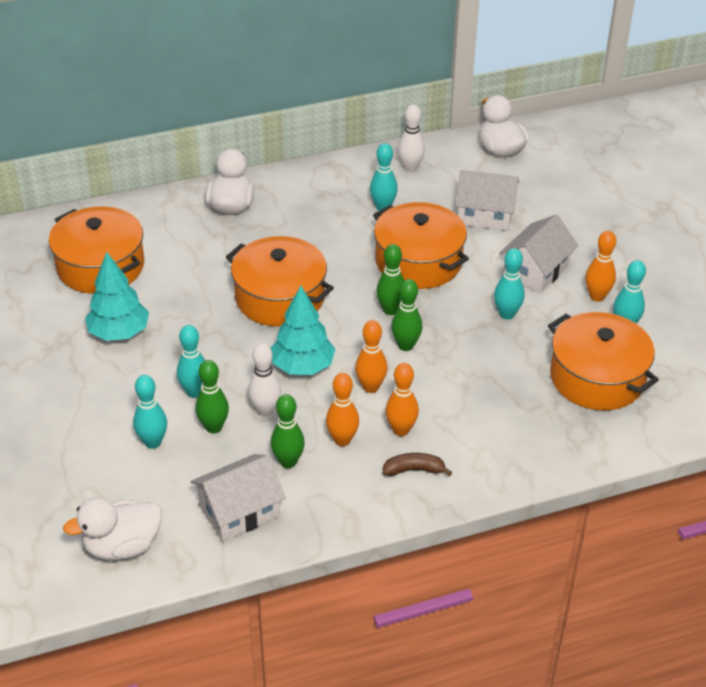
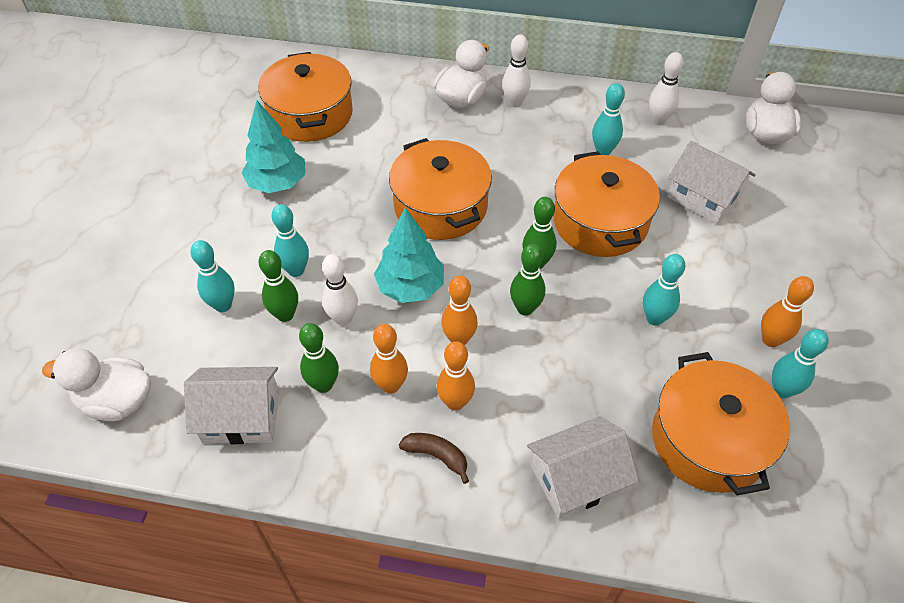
camera: 30 degrees right, 10 degrees up
white house [499,214,578,293] -> white house moved to [527,416,639,519]
none -> white bowling pin [502,35,531,107]

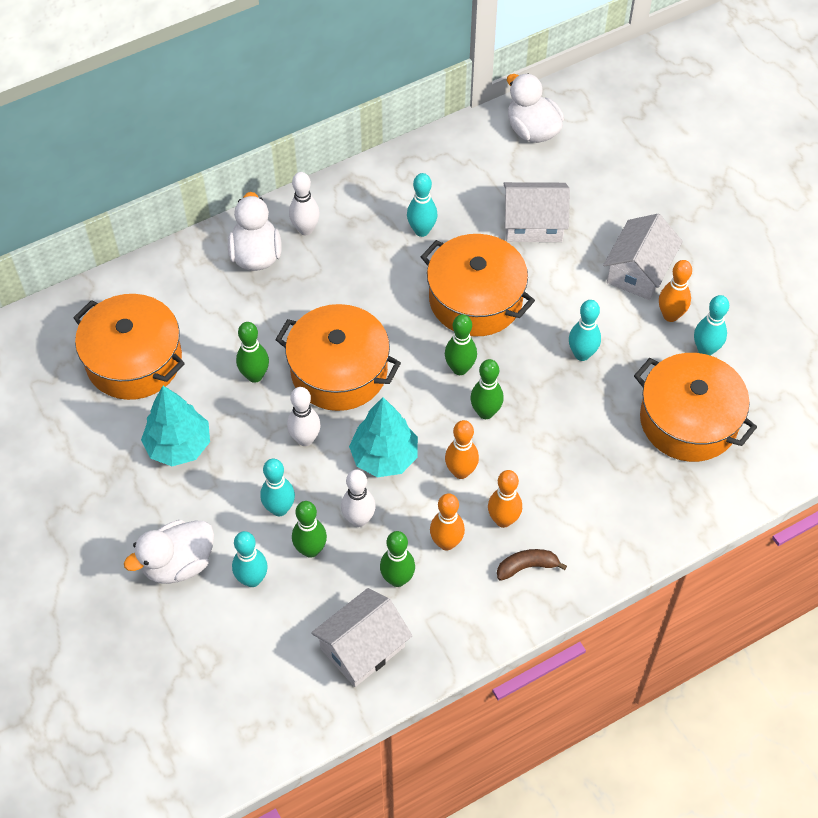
camera: 40 degrees left, 5 degrees up
white duck [42,348,151,421] -> white duck moved to [124,520,214,584]
white house [527,416,639,519] -> white house moved to [603,214,683,300]
white bowling pin [649,52,683,125] -> white bowling pin moved to [287,387,321,446]
none -> green bowling pin [236,322,269,383]

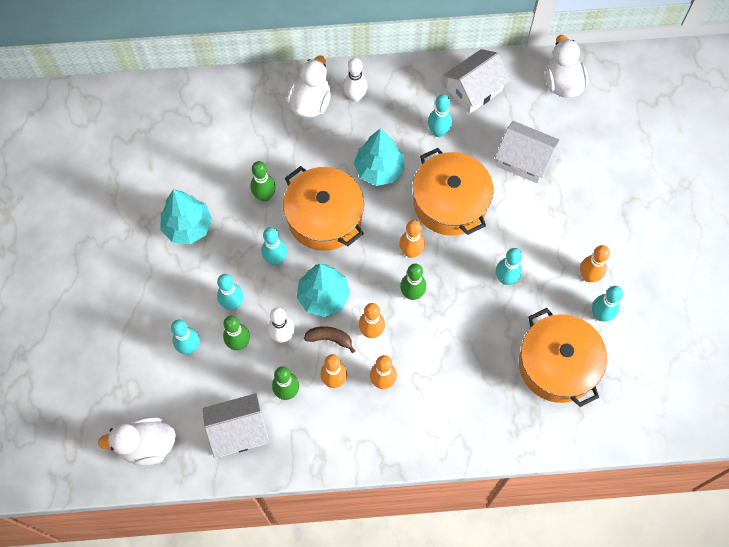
camera: 25 degrees right, 10 degrees up
orange pot [73,294,185,400] -> none
white duck [124,520,214,584] -> white duck moved to [98,417,176,466]
white bowling pin [287,387,321,446] -> turquoise bowling pin [261,227,287,265]
green bowling pin [445,314,477,375] -> orange bowling pin [399,220,425,258]
brown banana [497,549,567,581] -> brown banana moved to [304,326,355,353]
white house [603,214,683,300] -> white house moved to [443,49,510,114]
none -> turquoise tree [354,128,404,186]

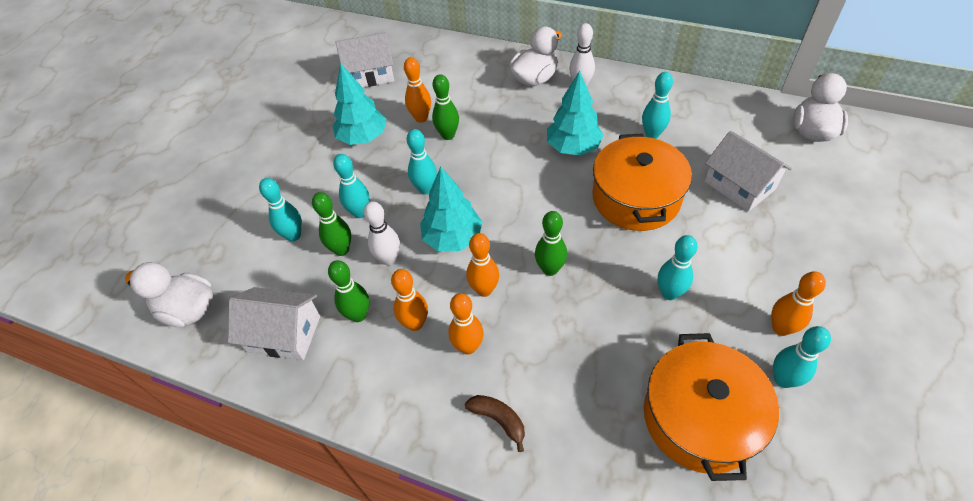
camera: 30 degrees right, 15 degrees down
orange pot [283,166,364,251] -> none
brown banana [304,326,355,353] -> brown banana moved to [465,395,525,452]
orange bowling pin [399,220,425,258] -> orange bowling pin moved to [404,57,431,123]
white house [443,49,510,114] -> white house moved to [336,32,394,87]

